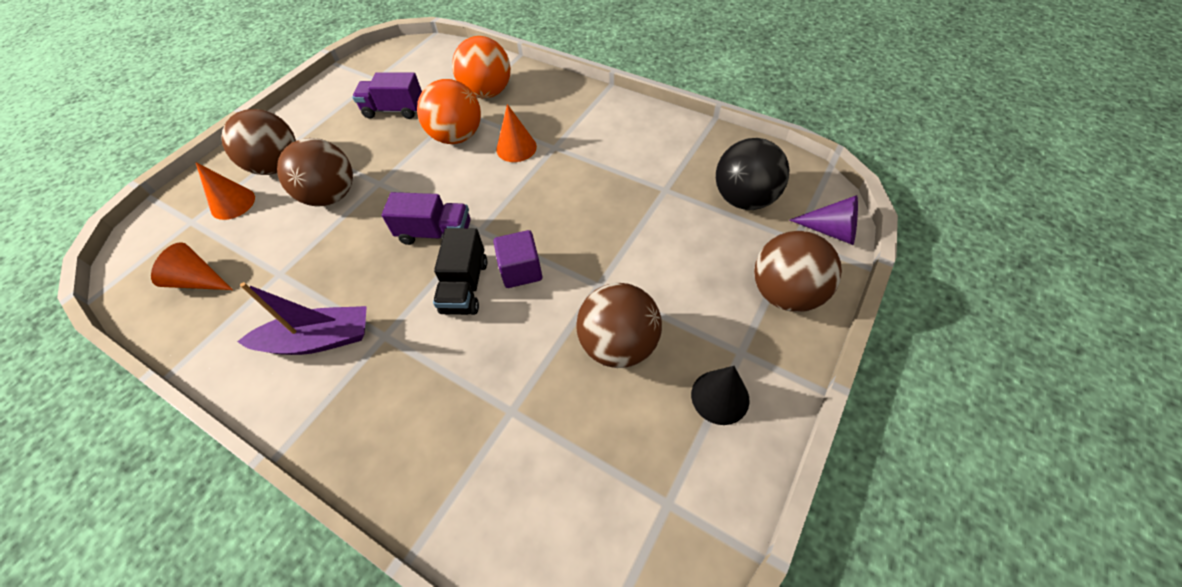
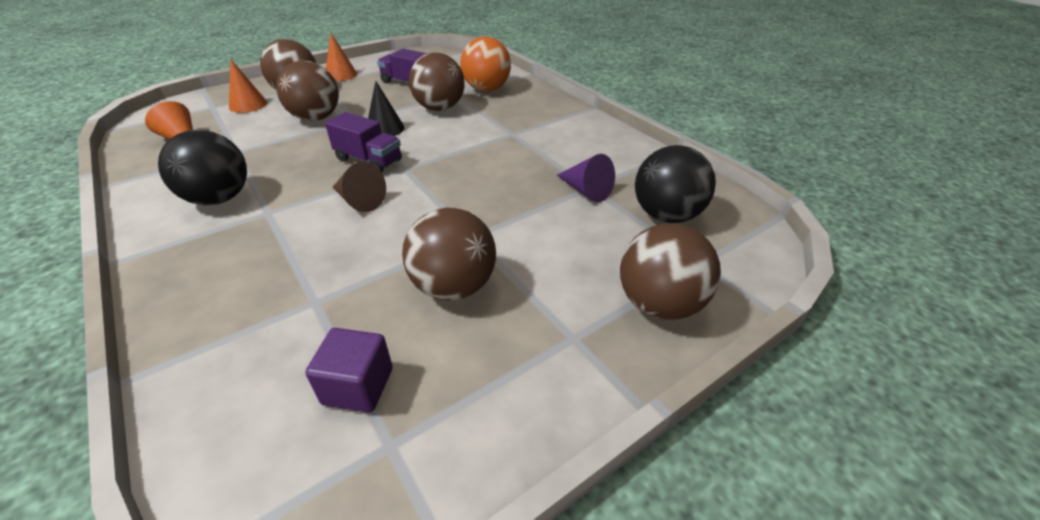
camera: 20 degrees right, 15 degrees down
purple boat [237,282,367,355] -> black ball [158,130,247,205]
orange ball [417,79,481,144] -> brown ball [409,53,465,111]
black truck [433,228,487,315] -> brown cone [333,162,386,212]
purple cube [493,230,542,288] -> purple cube moved to [305,328,393,413]
orange cone [496,104,537,162] -> orange cone moved to [326,33,357,81]
black cone [691,366,750,425] -> black cone moved to [368,81,405,136]
purple cone [790,195,858,245] -> purple cone moved to [557,154,615,203]

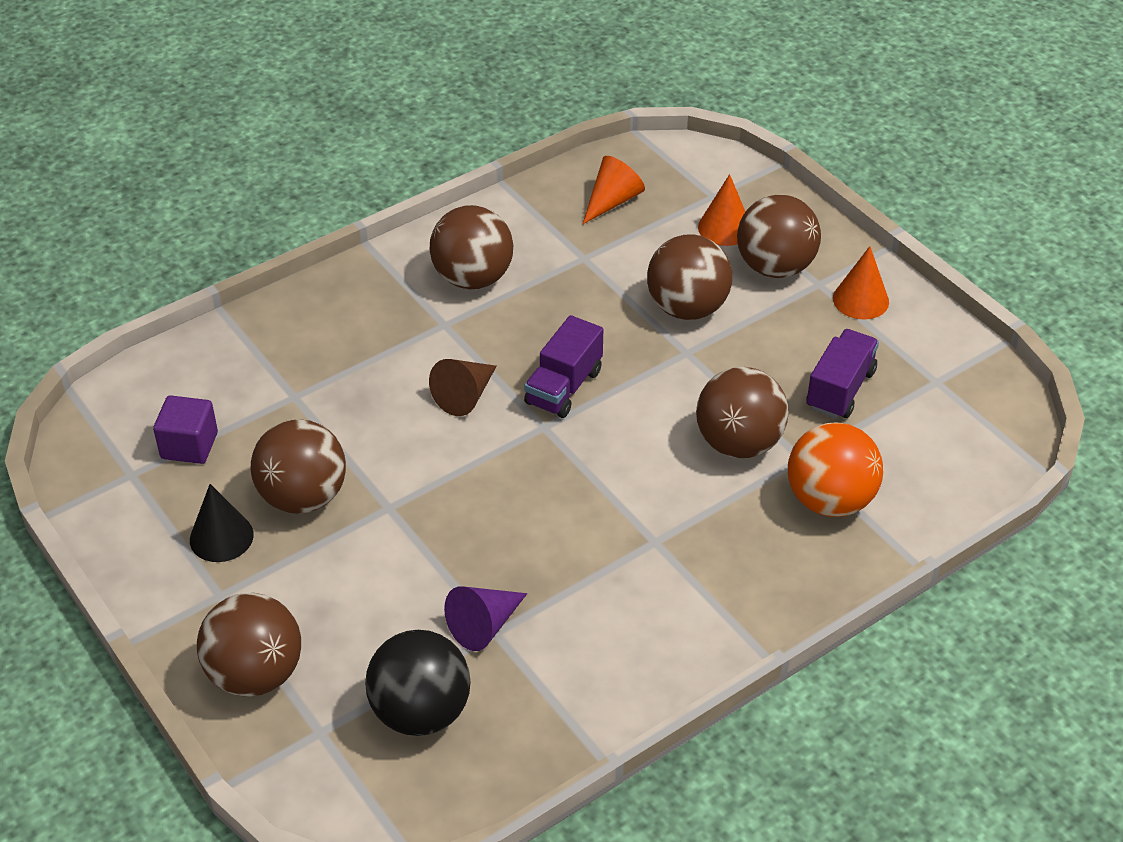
camera: 90 degrees right, 5 degrees up
black ball [158,130,247,205] -> brown ball [430,205,513,289]
black cone [368,81,405,136] -> black cone moved to [190,484,254,562]

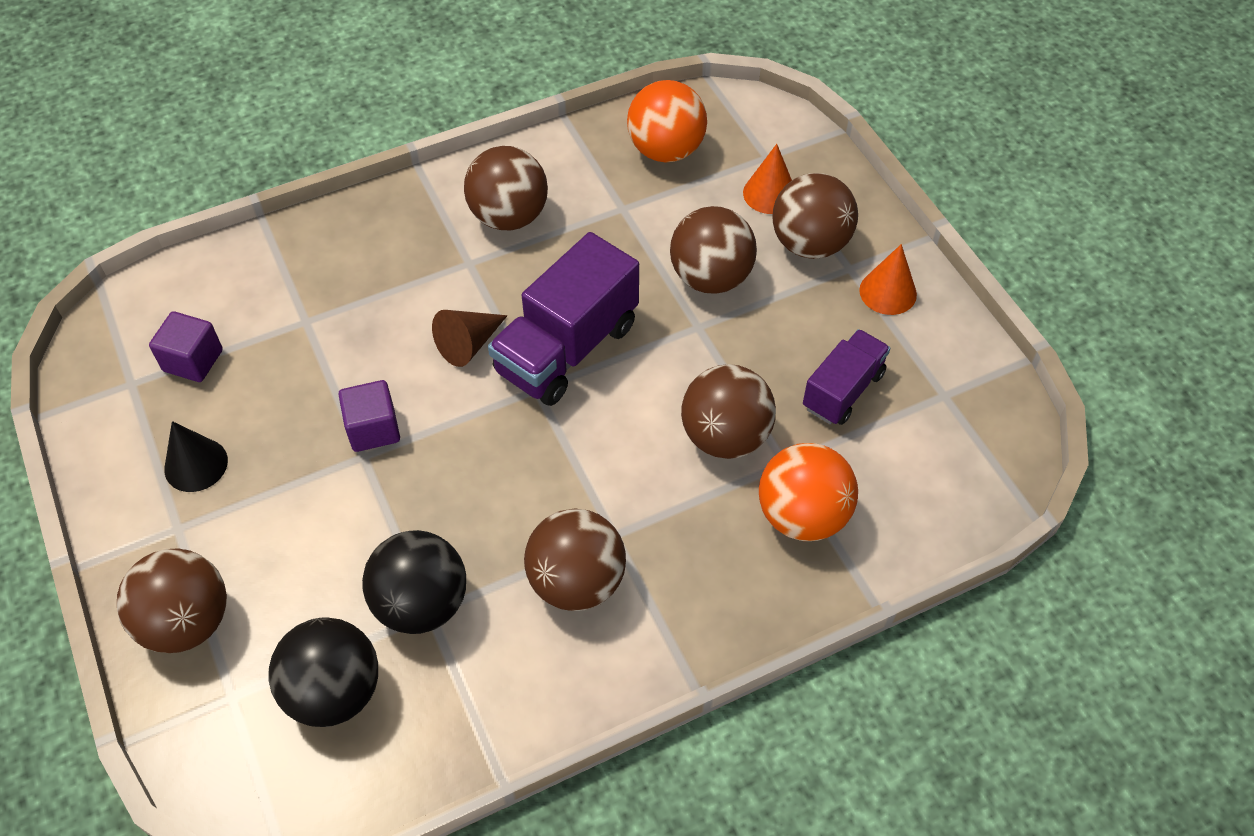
camera: 10 degrees right, 10 degrees up
brown ball [251,419,346,514] -> brown ball moved to [524,509,626,611]
purple cone [444,586,527,651] -> black ball [362,530,466,634]
purple truck [524,315,603,418] -> purple truck [488,232,639,406], size x1.64
orange cone [583,156,645,224] -> orange ball [627,80,707,162]
none -> purple cube [338,380,400,452]

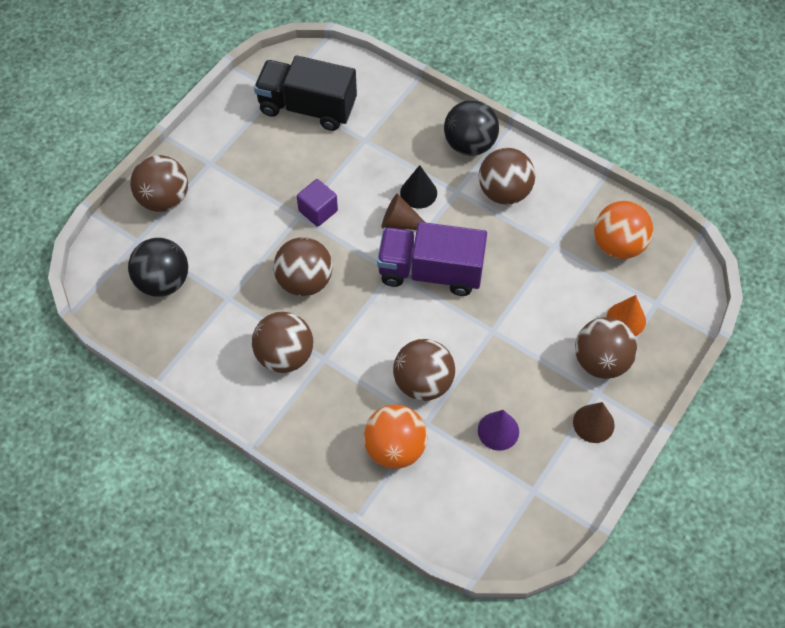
camera: 60 degrees right, 5 degrees up
purple cube [149,311,223,382] -> black truck [254,55,357,131]
black cone [164,421,228,492] -> black cone moved to [400,165,437,209]
black ball [362,530,466,634] -> black ball moved to [444,100,499,156]
brown ball [670,206,757,294] -> brown ball moved to [273,237,332,296]
purple truck [803,329,890,425] -> purple cone [478,410,519,451]
orange cone [859,244,917,315] -> brown cone [573,402,615,443]

